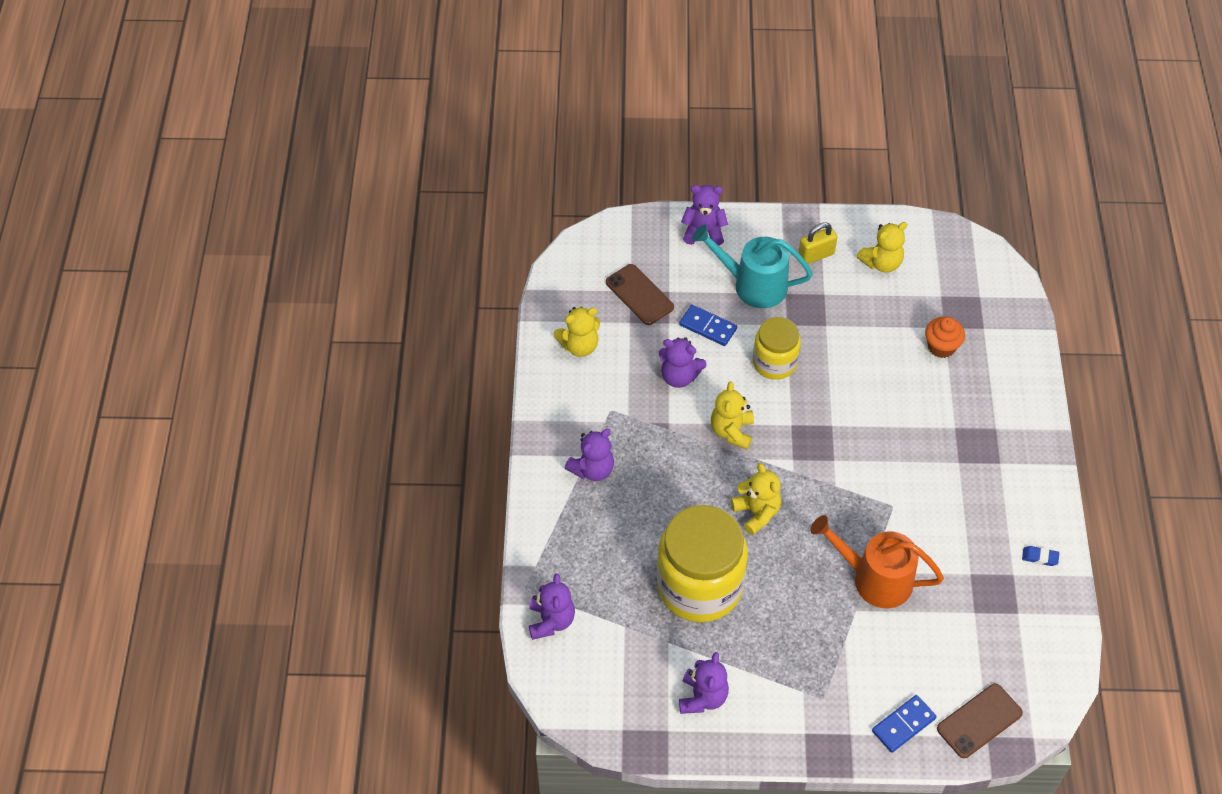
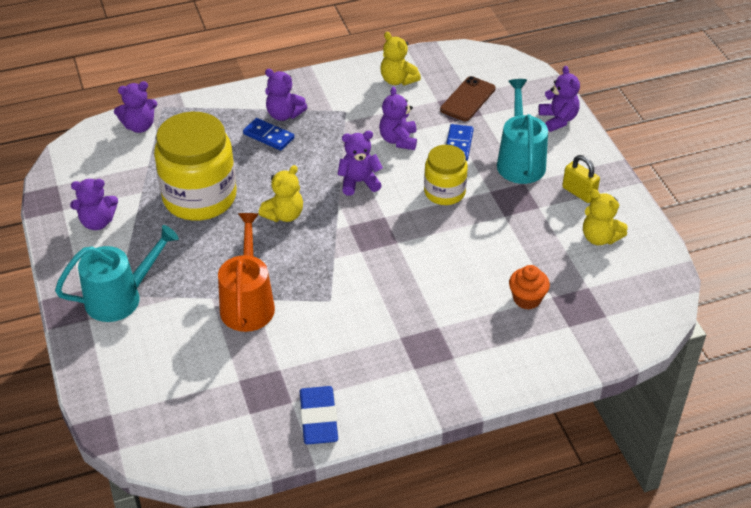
camera: 70 degrees right, 10 degrees down
yellow teddy bear [711,381,754,449] -> purple teddy bear [337,131,383,196]
blue domino [872,695,937,753] -> blue domino moved to [243,118,294,151]
brown phone [937,684,1023,758] -> none
blue eraser [1022,546,1059,566] -> blue eraser [300,386,338,444], size x2.16
none -> turquoise watering can [55,225,179,322]

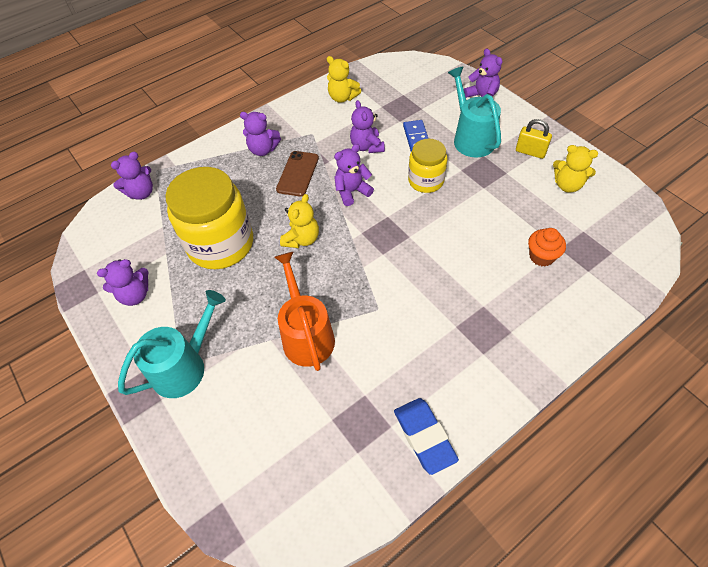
camera: 15 degrees left, 10 degrees up
blue domino [243,118,294,151] -> none
brown phone [440,76,496,121] -> brown phone moved to [276,151,319,197]

